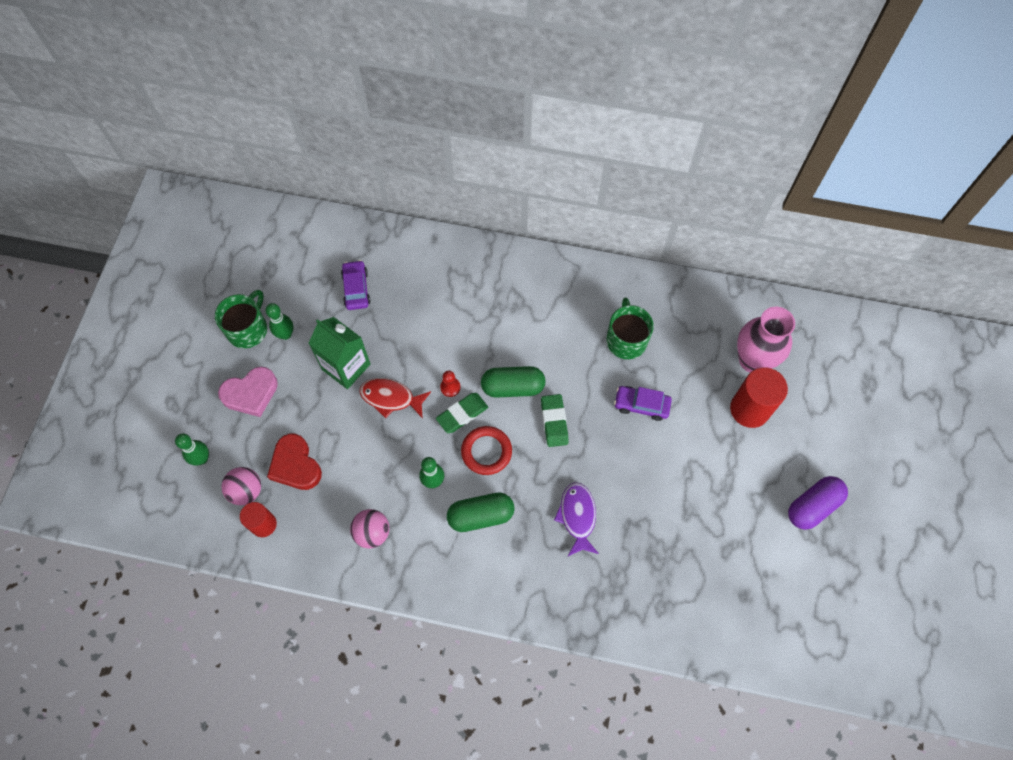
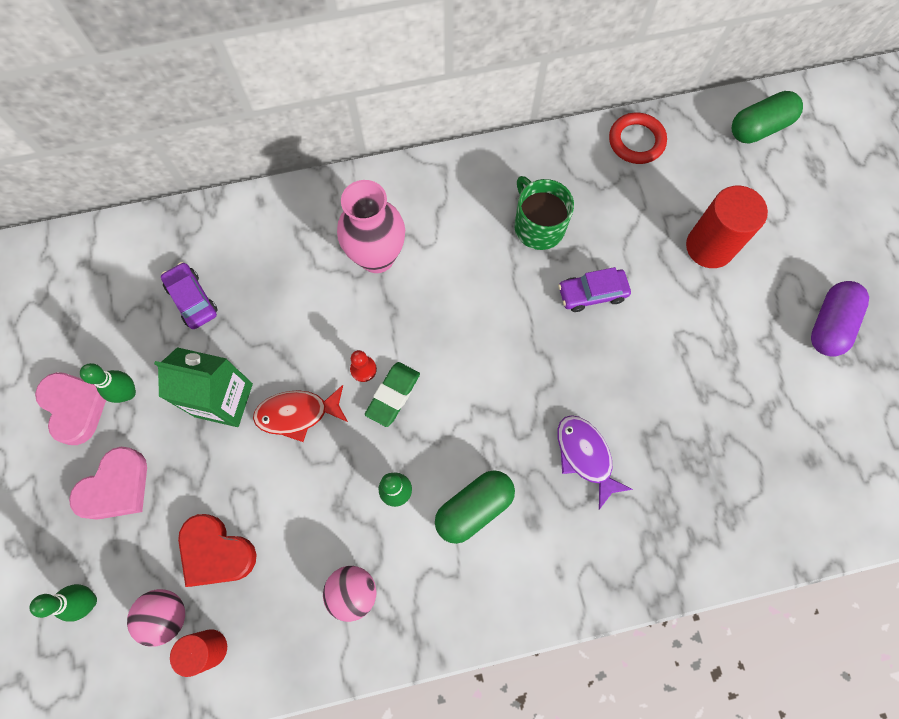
camera: 25 degrees left, 5 degrees up
green mug [215,290,267,349] -> pink heart [35,372,106,445]
red ring [461,426,512,475] -> red ring moved to [609,113,667,164]
green capsule [481,366,546,398] -> green capsule moved to [732,91,803,144]
green eraser [541,394,569,447] -> none
pink vase [737,307,795,373] -> pink vase moved to [337,180,405,273]

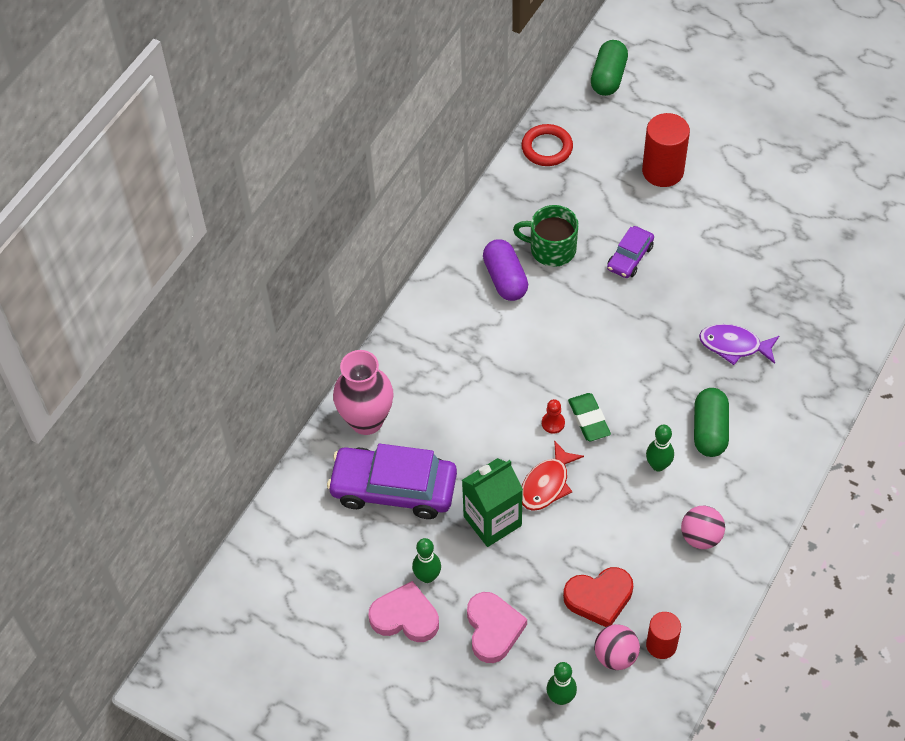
camera: 45 degrees left, 15 degrees down
purple car [161,262,218,329] -> purple car [327,444,457,519], size x1.92
pink vase [337,180,405,273] -> pink vase moved to [333,350,394,435]
purple capsule [811,281,869,357] -> purple capsule moved to [483,239,528,301]

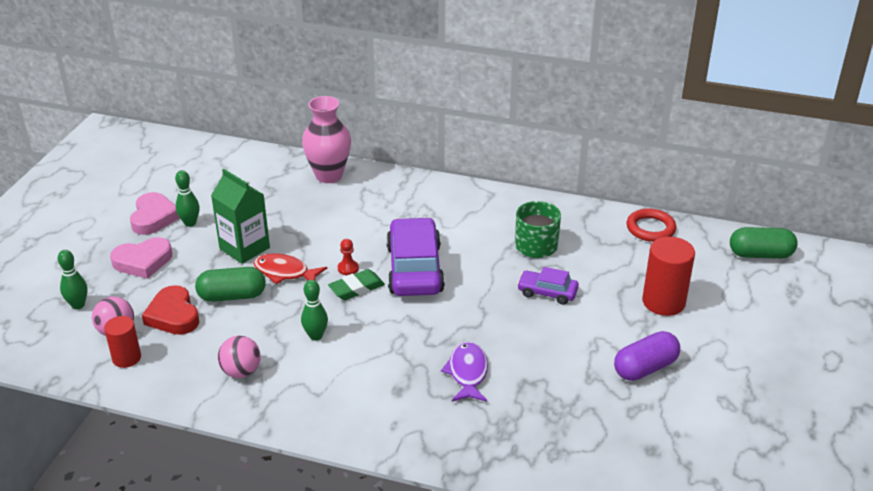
camera: 75 degrees right, 20 degrees down
purple car [327,444,457,519] -> purple car moved to [386,217,445,296]
purple capsule [483,239,528,301] -> purple capsule moved to [614,331,680,381]
green capsule [694,388,729,457] -> green capsule moved to [195,267,266,302]

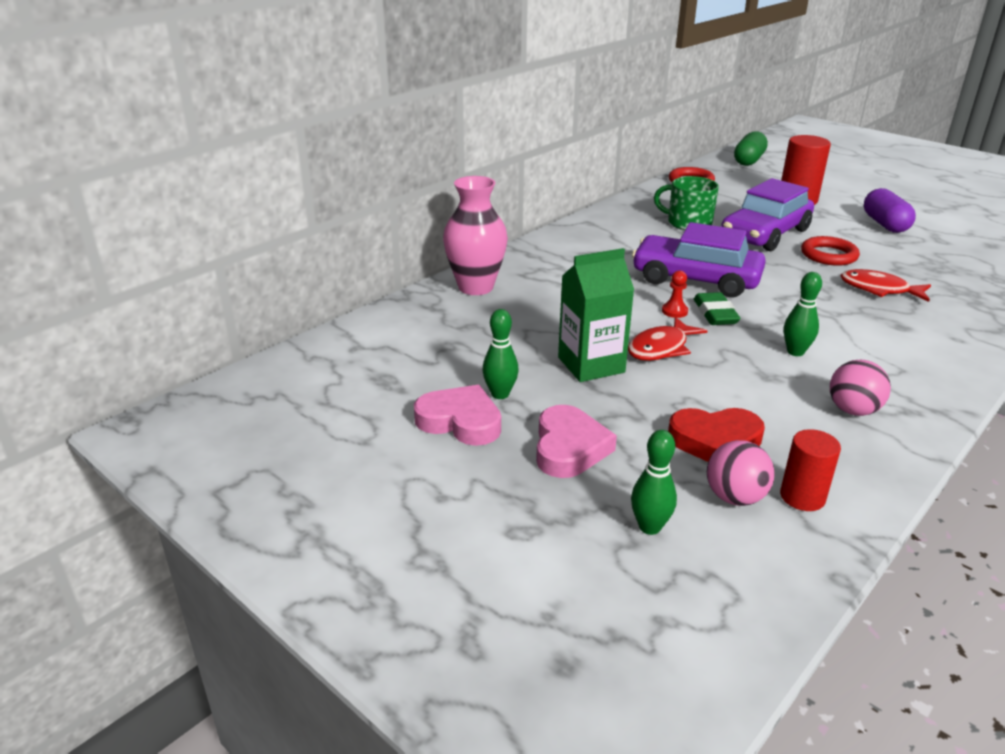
camera: 65 degrees left, 5 degrees down
green capsule [195,267,266,302] -> none
purple fish [441,342,488,402] -> red fish [840,269,931,302]
purple car [517,267,579,305] -> purple car [721,178,814,251], size x1.92
none -> red ring [801,236,860,266]

